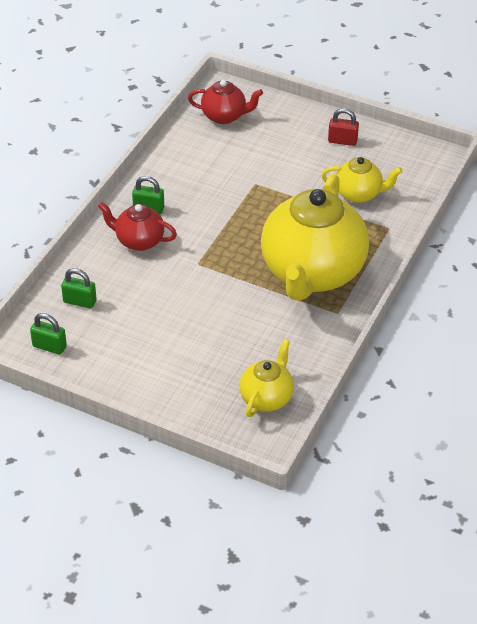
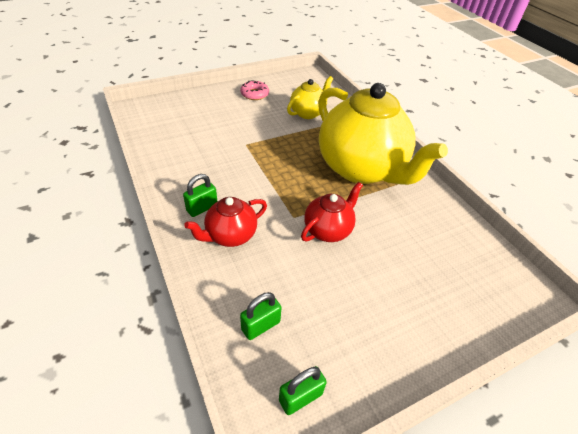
camera: 55 degrees left, 0 degrees up
red teapot [188,80,263,124] -> red teapot moved to [301,182,363,242]
yellow teapot [239,339,294,417] -> none
red padlock [328,108,359,146] -> pink donut [240,80,269,100]

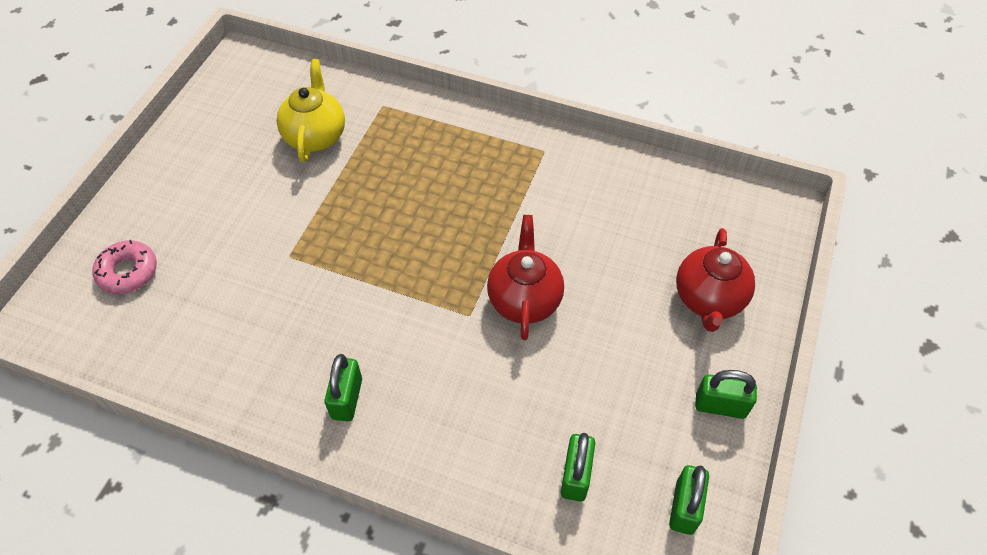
camera: 40 degrees left, 10 degrees up
red teapot [184,197,267,247] -> red teapot moved to [676,228,755,332]
pink donut [240,80,269,100] -> pink donut moved to [93,240,157,294]
yellow teapot [318,83,448,185] -> none
none -> green padlock [695,370,757,419]

